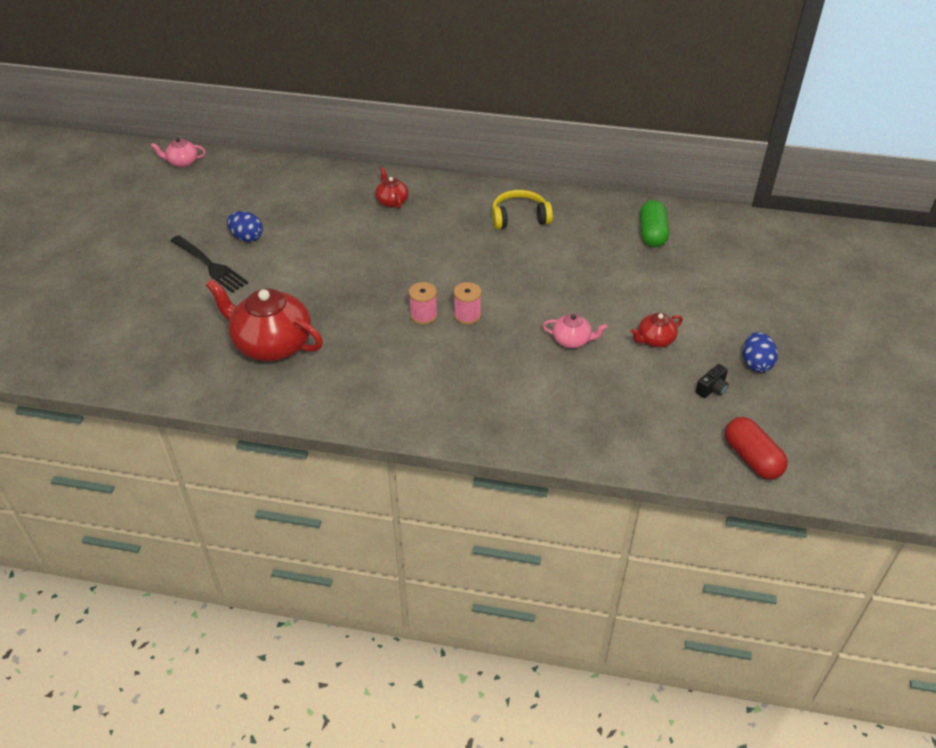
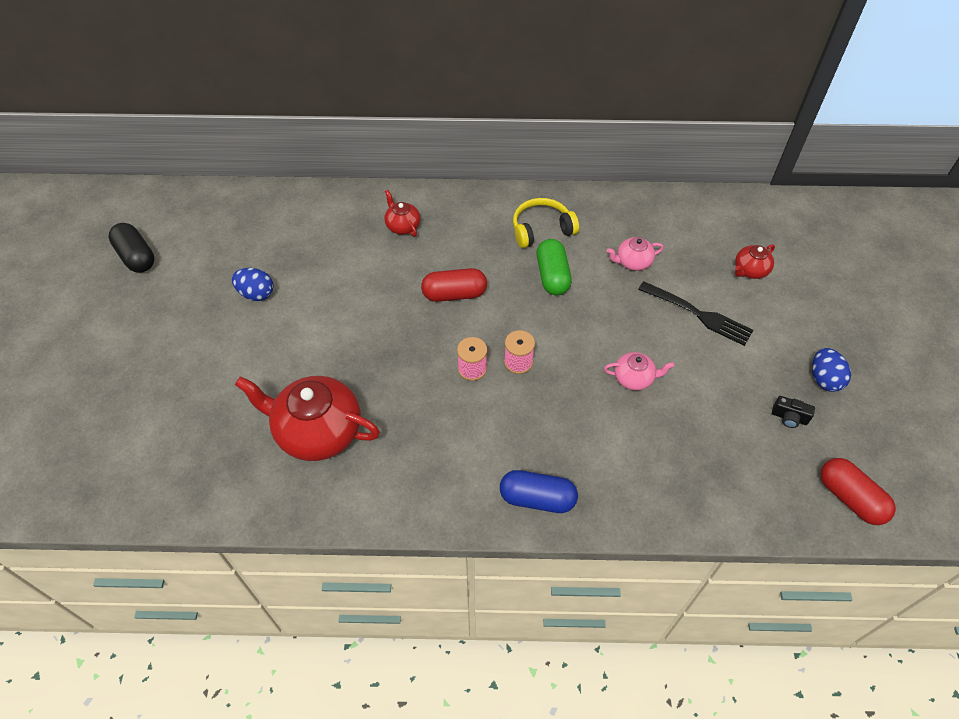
camera: 10 degrees left, 10 degrees up
pink teapot [151,138,206,168] -> pink teapot moved to [607,237,664,271]
black fork [170,235,248,293] -> black fork moved to [638,281,753,346]
red teapot [631,313,683,347] -> red teapot moved to [735,244,775,279]
green capsule [640,200,669,247] -> green capsule moved to [537,239,572,295]
black camera [695,364,729,398] -> black camera turned 75 degrees clockwise [772,396,815,428]
none -> black capsule [108,223,154,273]
none -> red capsule [421,268,487,302]
none -> blue capsule [500,470,578,513]

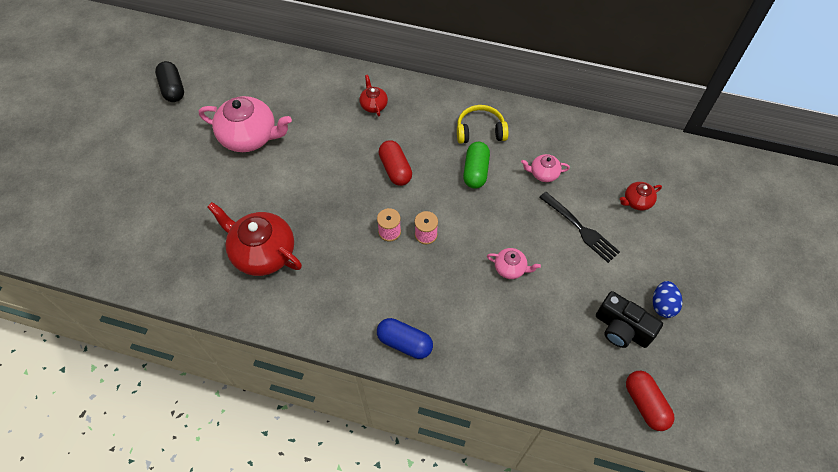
camera: 15 degrees right, 5 degrees up
blue egg [232,268,273,301] -> pink teapot [199,96,292,152]
red capsule [421,268,487,302] -> red capsule turned 60 degrees clockwise [378,140,412,186]
black camera [772,396,815,428] -> black camera [596,291,663,348], size x2.01

